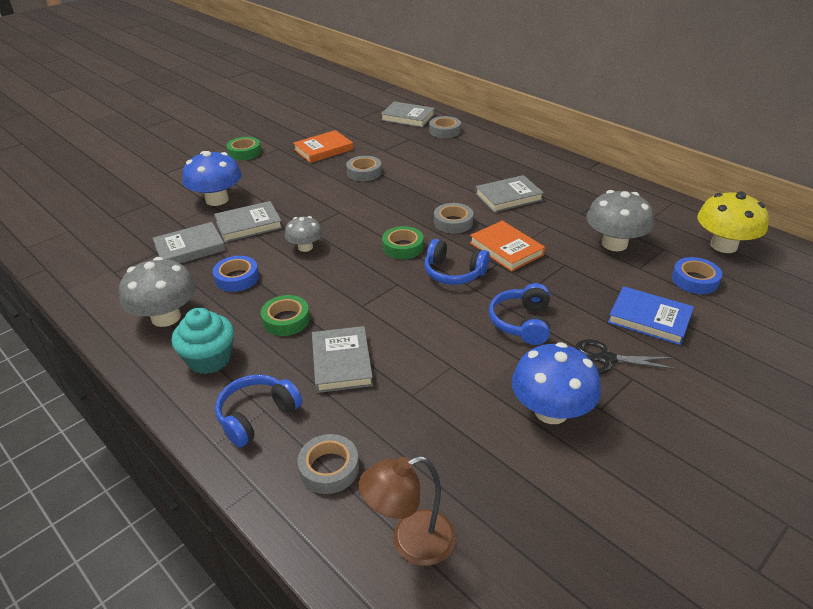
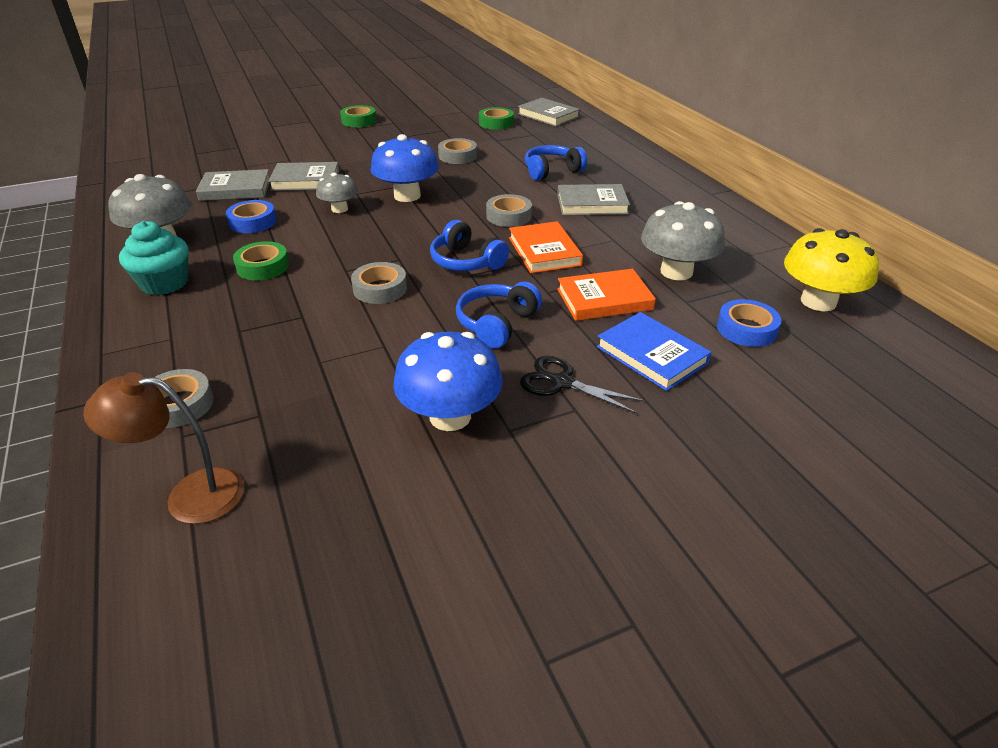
camera: 20 degrees right, 0 degrees up
blue mushroom [183,151,242,206] -> blue mushroom moved to [371,134,439,202]
blue headphones [215,374,302,448] -> blue headphones moved to [525,145,587,180]
orange book [293,130,353,163] -> orange book moved to [557,269,656,321]
grey book [312,326,373,393] -> none
green tape [382,226,424,259] -> green tape moved to [479,107,514,130]
grey tape [429,116,461,138] -> grey tape moved to [351,262,407,304]

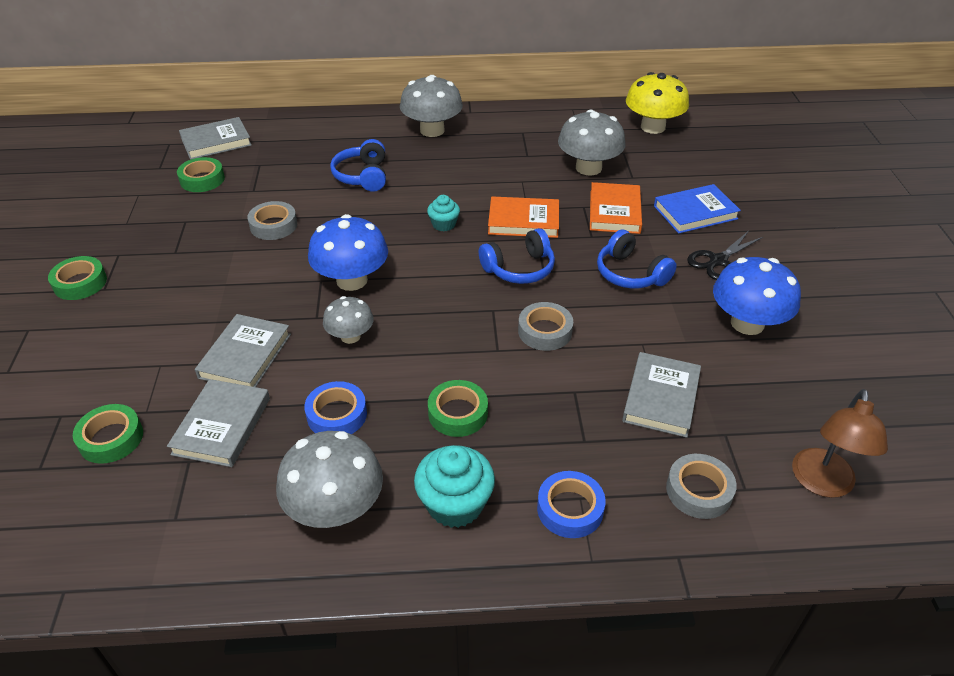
camera: 70 degrees left, 5 degrees up
grey tape [486,194,532,227] -> turquoise cupcake [427,195,460,231]
grey book [557,184,630,215] -> grey book moved to [622,352,701,438]
blue tape [717,299,781,347] -> blue tape moved to [537,471,606,538]
none -> green tape [73,404,143,464]
none -> grey mushroom [400,75,463,137]

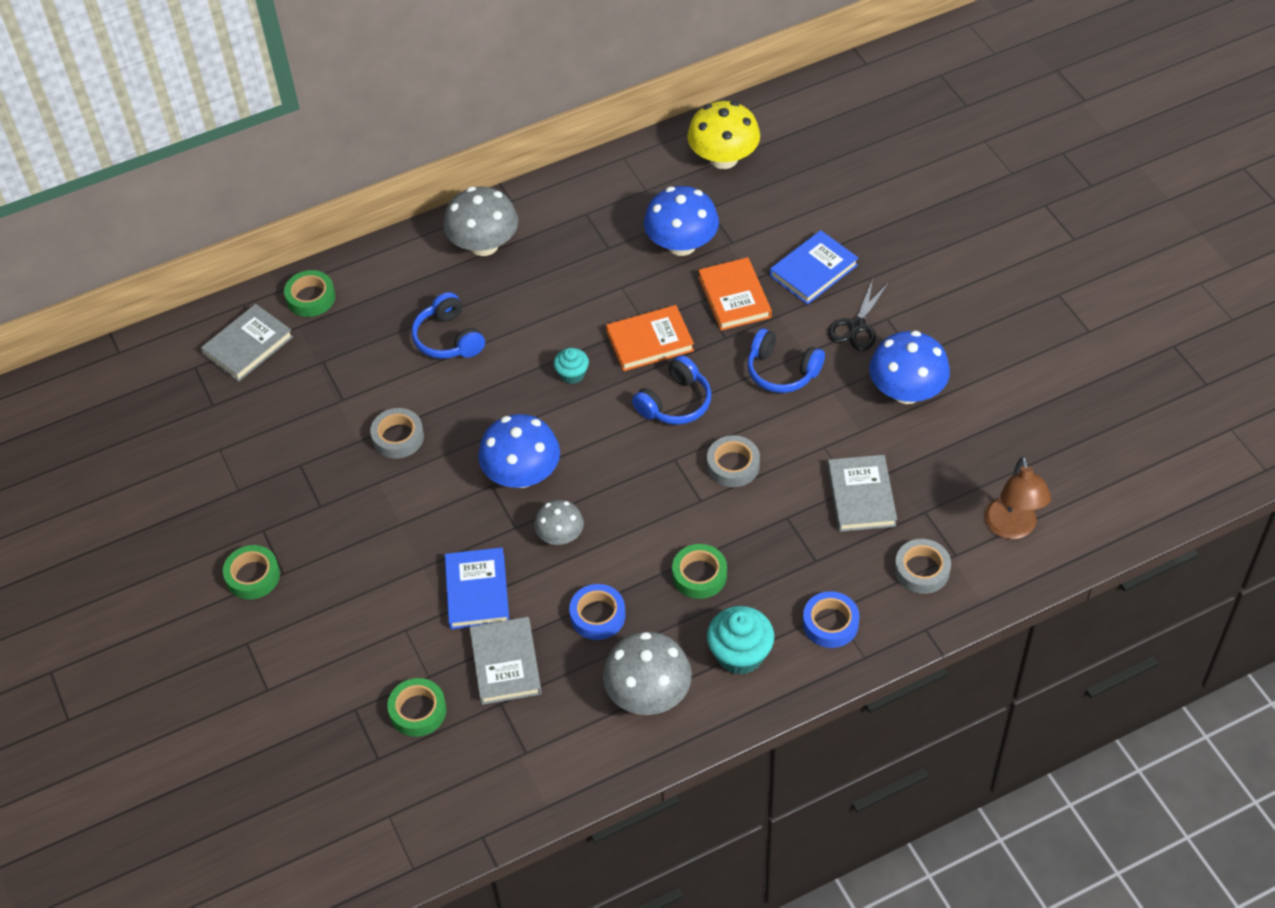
camera: 20 degrees left, 10 degrees up
green tape [177,157,225,192] -> green tape moved to [284,270,335,317]
grey book [195,314,291,387] -> blue book [445,548,509,629]
grey mushroom [558,110,626,175] -> blue mushroom [644,186,719,256]

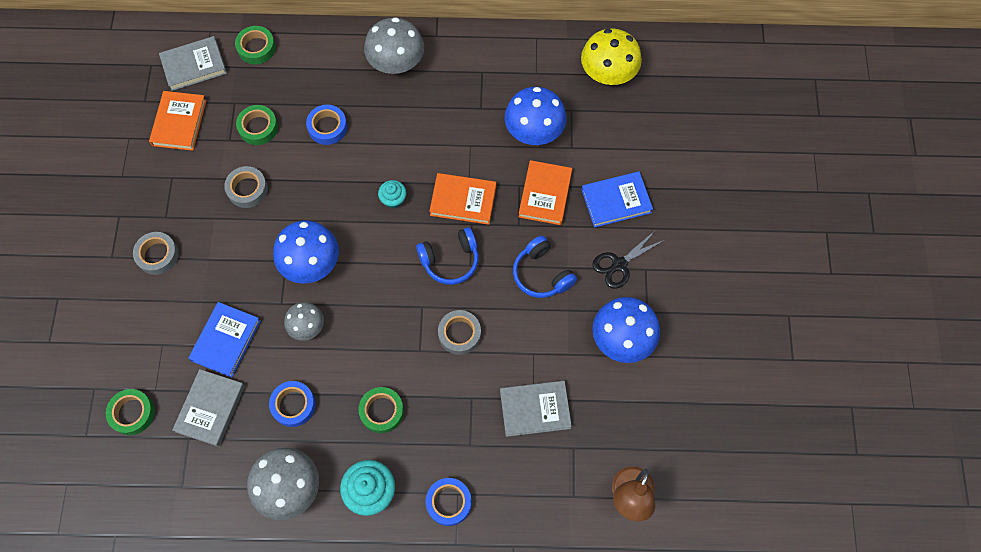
camera: 25 degrees right, 15 degrees up
green tape [223,545,280,599] -> green tape moved to [236,105,278,145]
blue headphones [412,292,485,359] -> blue tape [306,105,347,145]
grey book [828,455,897,532] -> grey book turned 60 degrees clockwise [500,381,572,437]
grey tape [895,539,951,594] -> grey tape moved to [133,232,179,275]
none -> orange book [149,91,207,151]

